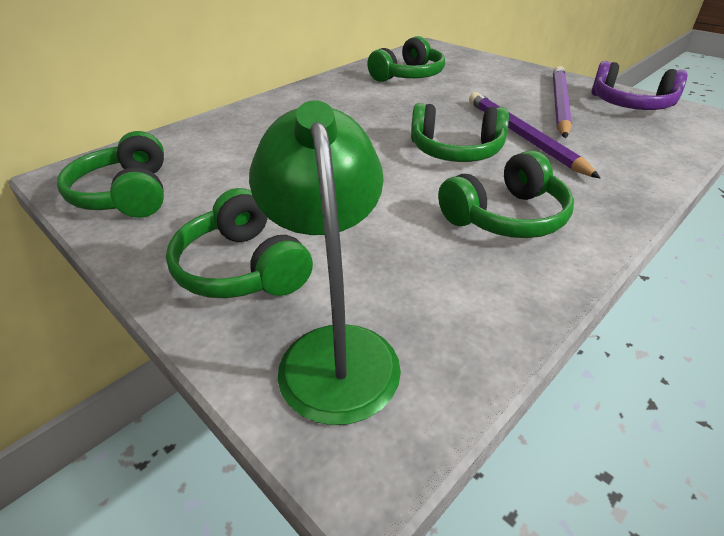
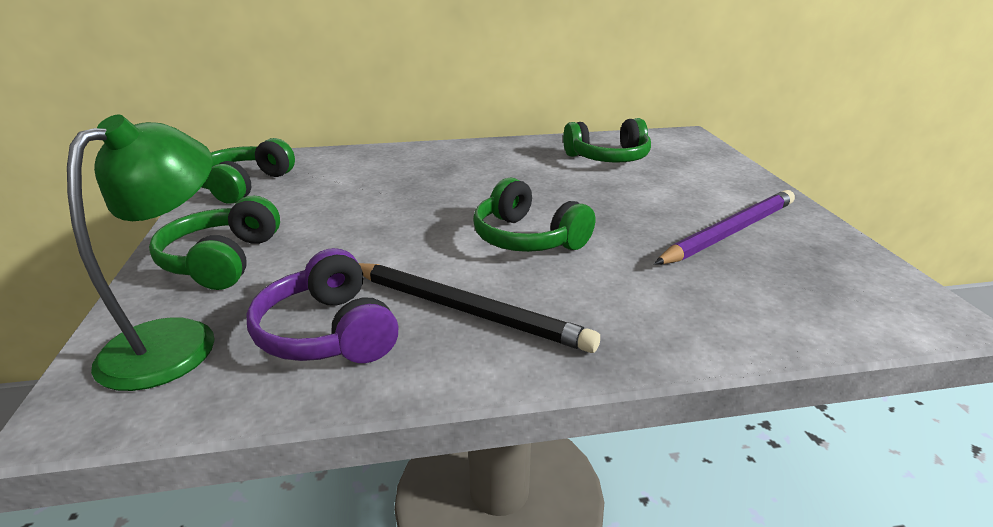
camera: 35 degrees right, 10 degrees down
green headphones [438,150,574,238] -> black pencil [359,263,600,353]
purple pencil [469,92,601,179] -> none
purple headphones [591,61,687,110] -> purple headphones moved to [246,248,399,363]

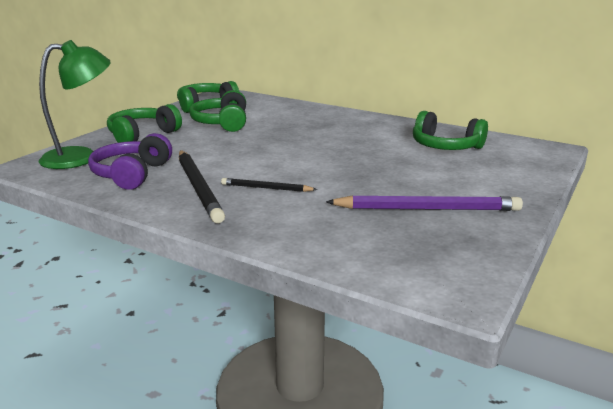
camera: 40 degrees right, 5 degrees down
green headphones [473,177,595,252] -> green headphones moved to [189,90,246,132]
none -> black pencil [221,178,317,192]

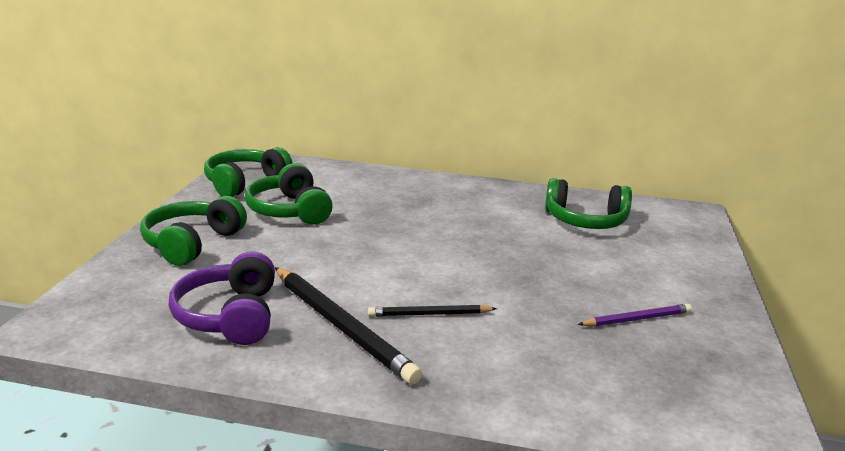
camera: 20 degrees left, 0 degrees up
green lamp [39,40,111,169] -> none
purple pencil [326,195,523,211] -> purple pencil [578,304,692,327], size x0.55

